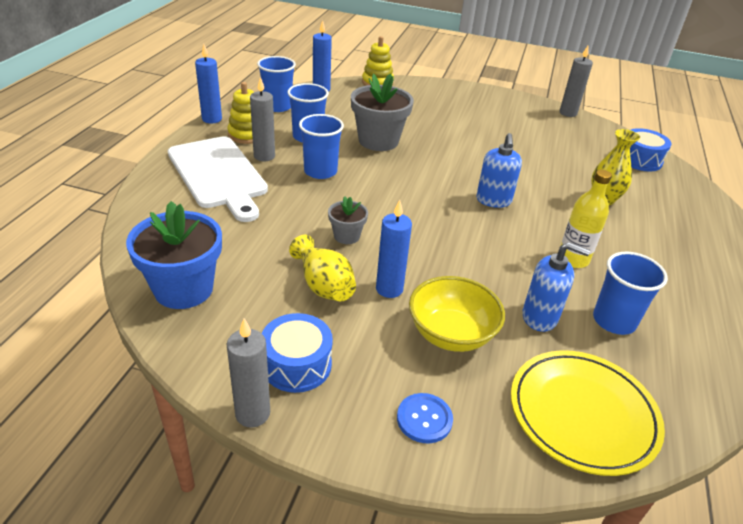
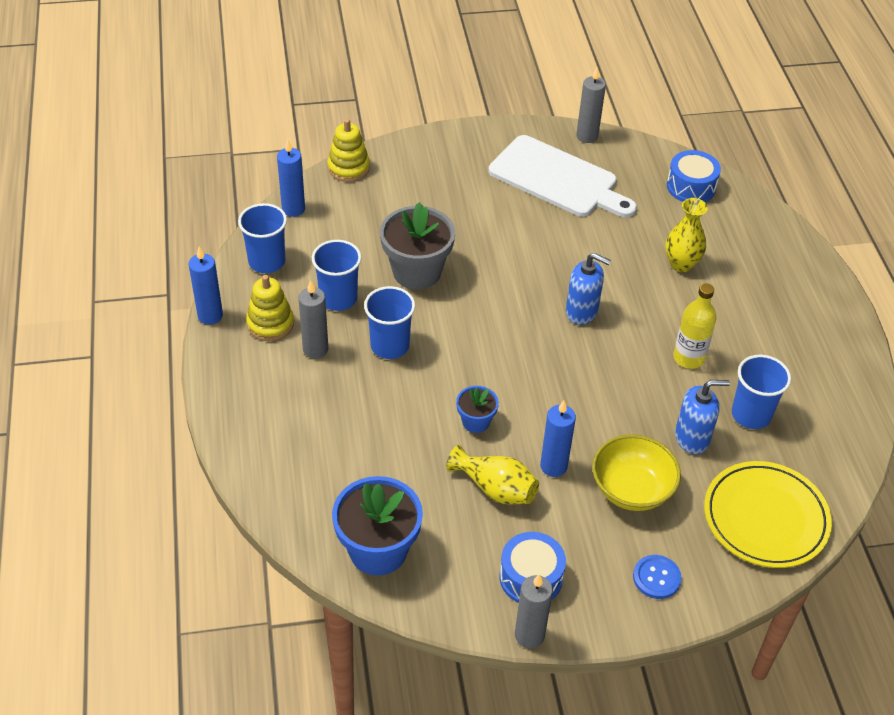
camera: 25 degrees left, 10 degrees up
white cutting board [168,136,268,222] -> white cutting board moved to [489,135,637,217]
grey flower pot [328,196,368,244] -> blue flower pot [456,386,499,433]
blue soap dispenser [476,133,522,208] -> blue soap dispenser turned 45 degrees counterclockwise [566,253,611,325]

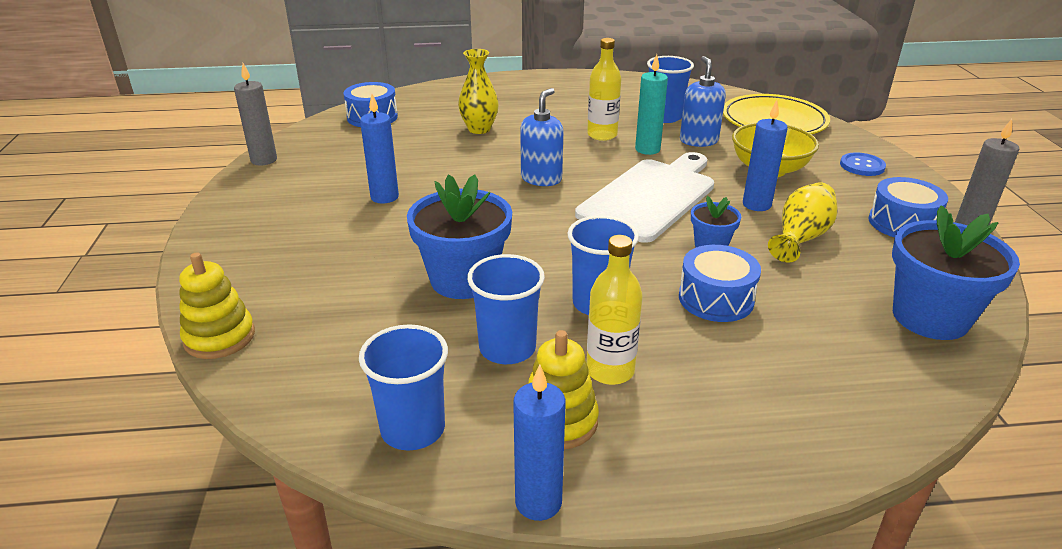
camera: 85 degrees left, 15 degrees down
blue candle [277,139,305,217] -> blue candle moved to [360,94,399,204]
grey candle [298,280,329,359] -> yellow bottle [587,235,643,385]
grey flower pot [380,202,455,289] -> blue flower pot [407,174,512,299]
white cutting board [489,135,637,217] -> white cutting board moved to [575,152,714,243]
none -> turquoise candle [635,54,668,155]
none -> blue drum [679,245,761,322]

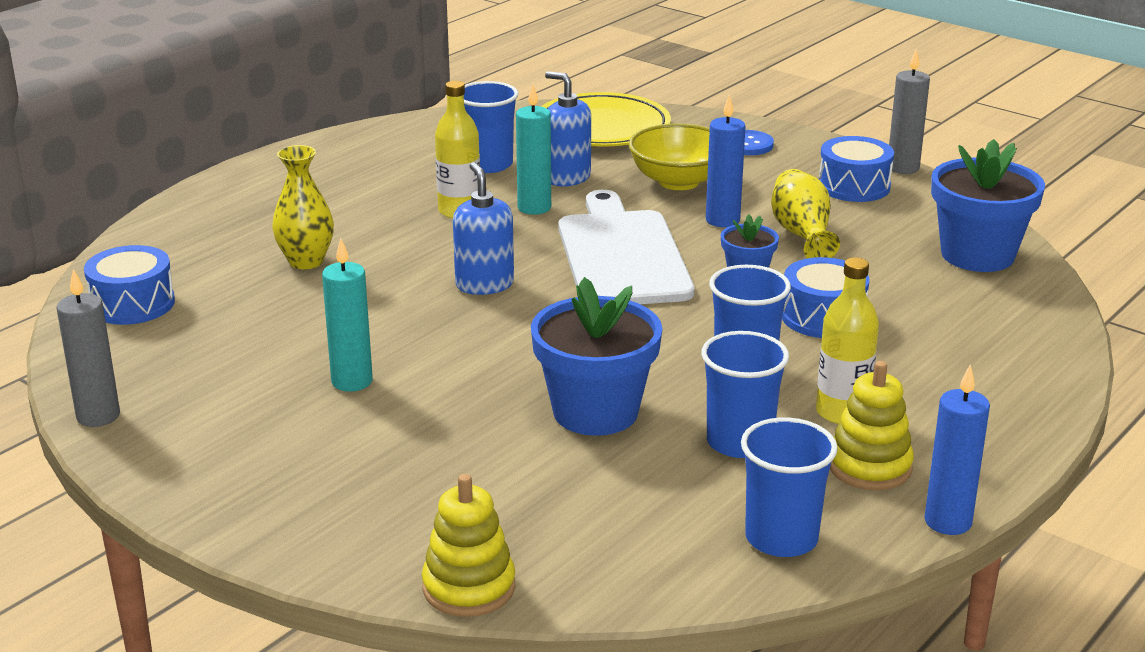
camera: 45 degrees left, 5 degrees down
blue candle [360,94,399,204] -> turquoise candle [322,238,373,392]

